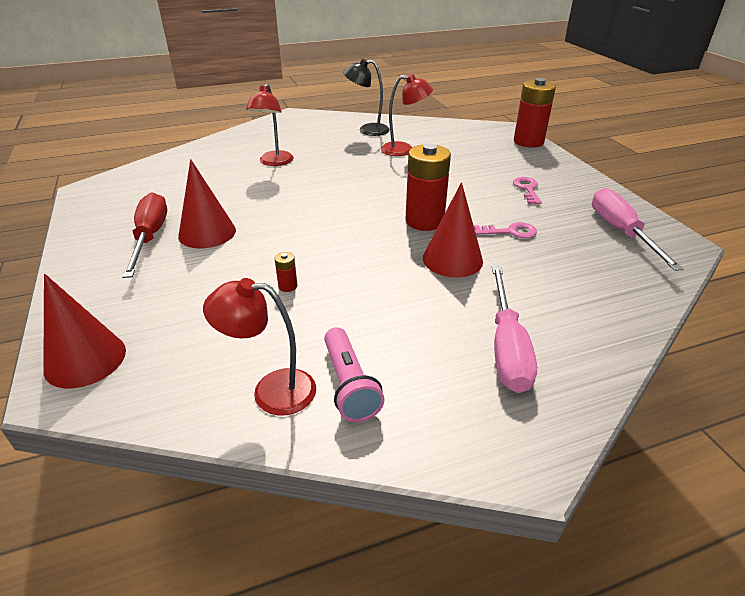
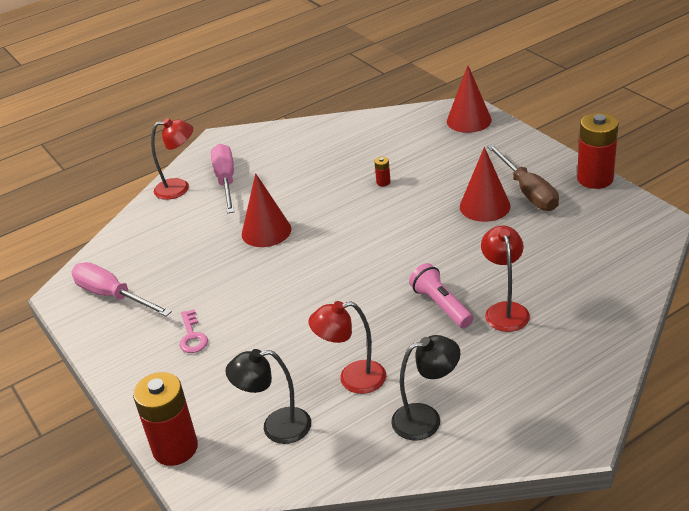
camera: 170 degrees right, 0 degrees up
red screwdriver [122,192,167,278] -> brown screwdriver [487,144,559,211]
red lamp [203,278,316,416] -> red lamp moved to [151,118,193,200]
pink flashlight [324,327,385,422] -> pink flashlight moved to [409,263,473,328]
red battery [405,144,451,231] -> red battery moved to [577,113,619,189]
pink key [474,222,537,238] -> none
pink screwdriver [592,188,683,271] -> pink screwdriver turned 150 degrees clockwise [71,262,172,316]
none -> black lamp [226,349,311,444]

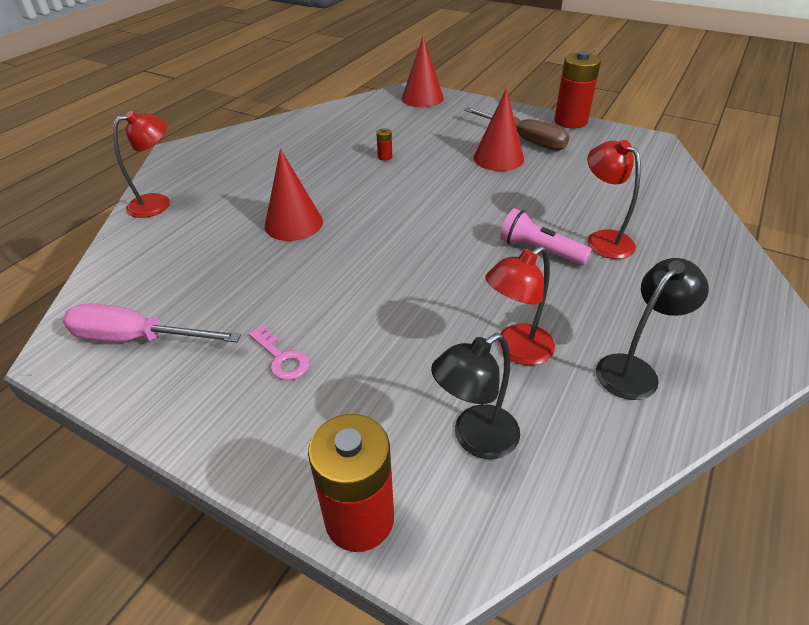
camera: 30 degrees left, 5 degrees up
pink screwdriver [211,144,234,214] -> none

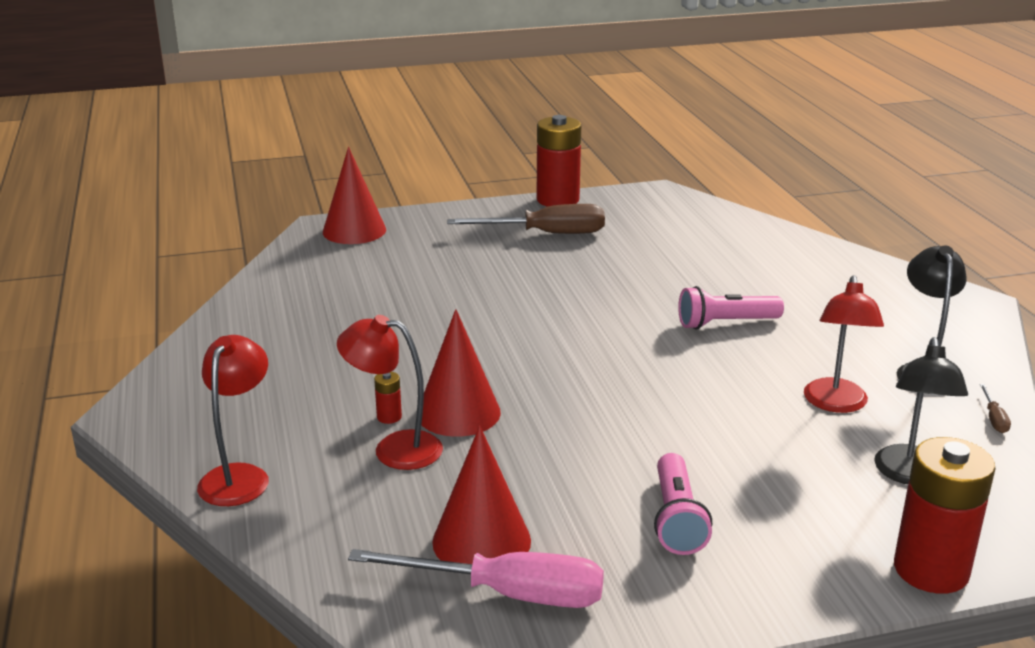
camera: 45 degrees left, 15 degrees down
pink screwdriver [63,303,241,343] -> pink screwdriver turned 135 degrees counterclockwise [348,549,604,608]
pink key [249,325,309,380] -> pink flashlight [654,453,712,555]
red battery [376,128,392,161] -> red battery moved to [374,372,402,424]
red cone [474,89,524,171] -> red cone moved to [432,426,531,564]
red lamp [587,140,641,259] -> red lamp moved to [337,315,443,470]
none -> brown screwdriver [980,384,1011,433]

